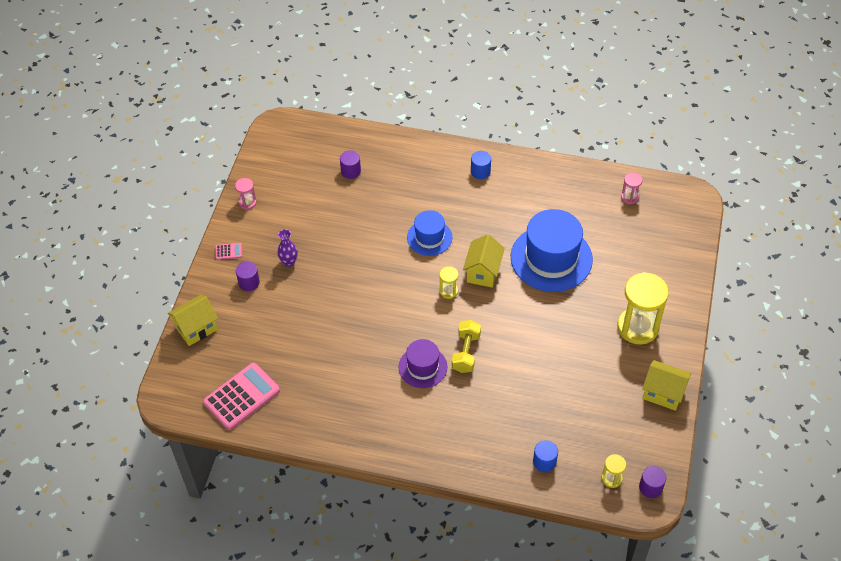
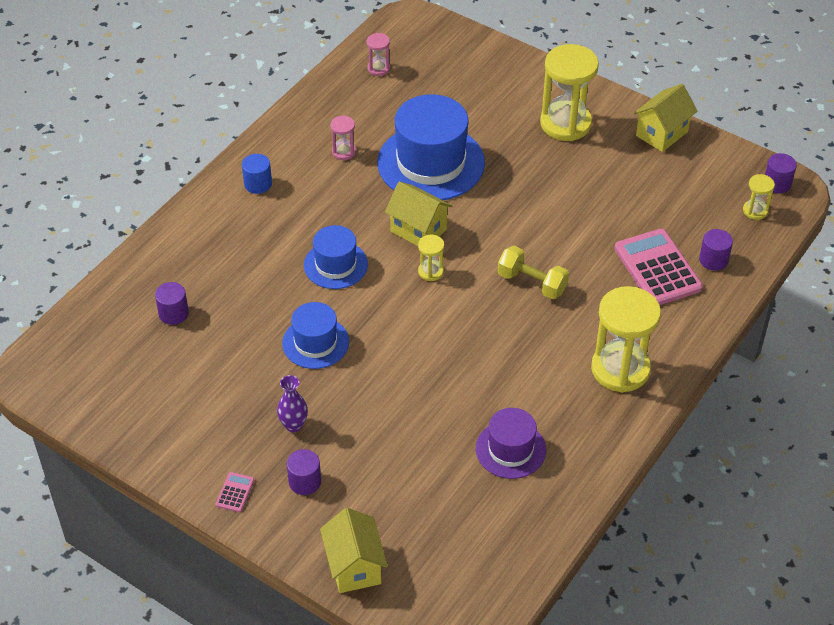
camera: 70 degrees left, 5 degrees down
pink calculator [203,363,280,430] -> pink calculator moved to [614,229,703,305]
pink hourglass [235,178,257,210] -> pink hourglass moved to [330,115,356,160]
purple hat [398,339,447,388] -> purple hat moved to [476,408,546,479]
blue cylinder [533,440,558,472] -> purple cylinder [699,229,733,271]
none -> blue hat [282,302,349,369]
none -> yellow hourglass [591,286,661,393]

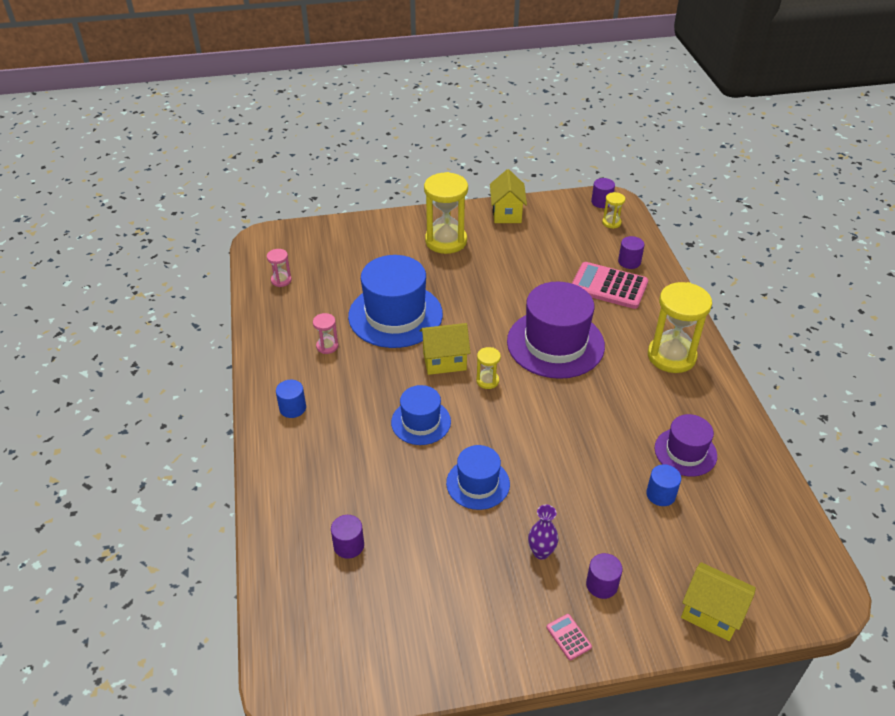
camera: 45 degrees left, 5 degrees down
yellow dumbbell [498,246,569,299] -> purple hat [507,282,605,379]
none -> blue cylinder [646,464,681,506]

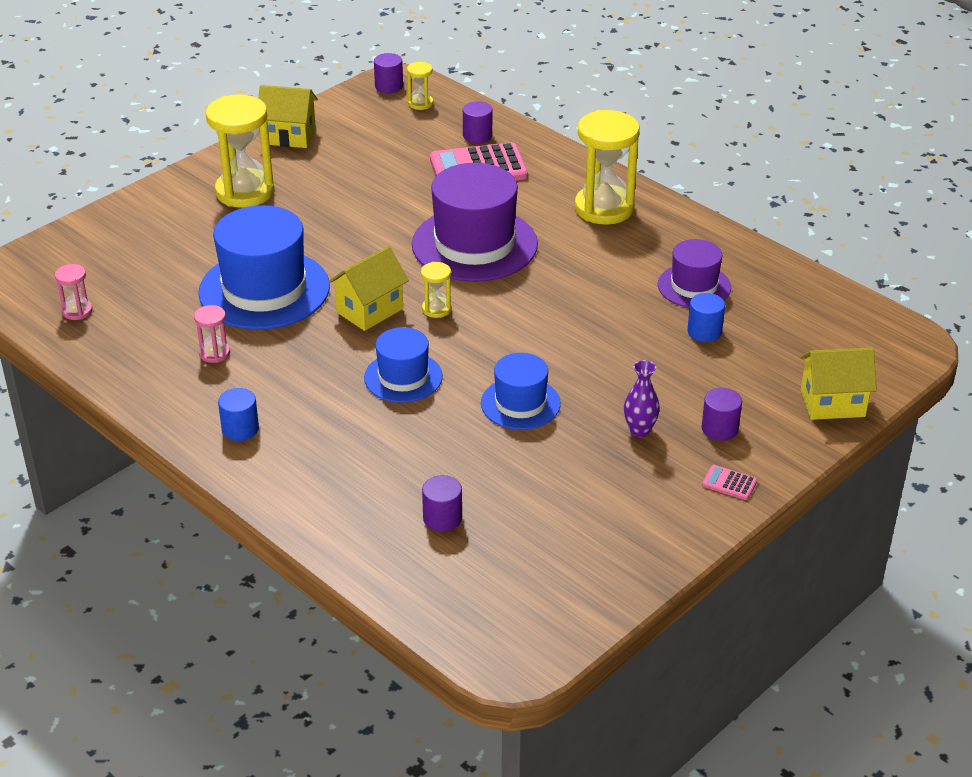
camera: 35 degrees left, 5 degrees down
yellow house [490,169,527,223] -> yellow house turned 45 degrees counterclockwise [258,85,318,148]

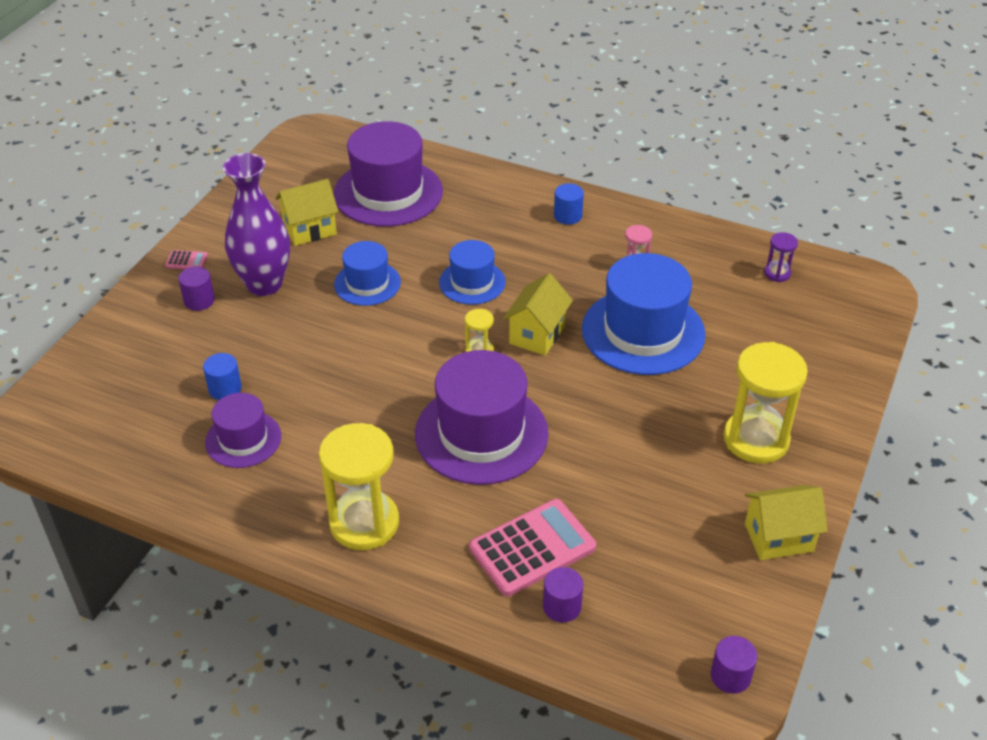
camera: 160 degrees right, 5 degrees up
pink hourglass [55,264,93,320] -> purple hourglass [764,232,798,282]
yellow hourglass [407,62,433,110] -> none
purple cylinder [422,475,462,532] -> purple hat [333,121,443,227]
purple vase [624,360,660,437] -> purple vase [223,153,290,296], size x2.15
yellow house [800,348,877,420] -> yellow house moved to [275,179,338,246]

